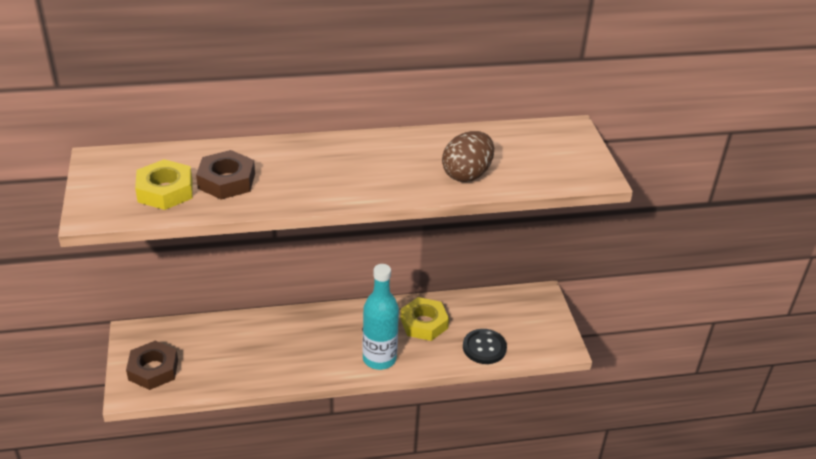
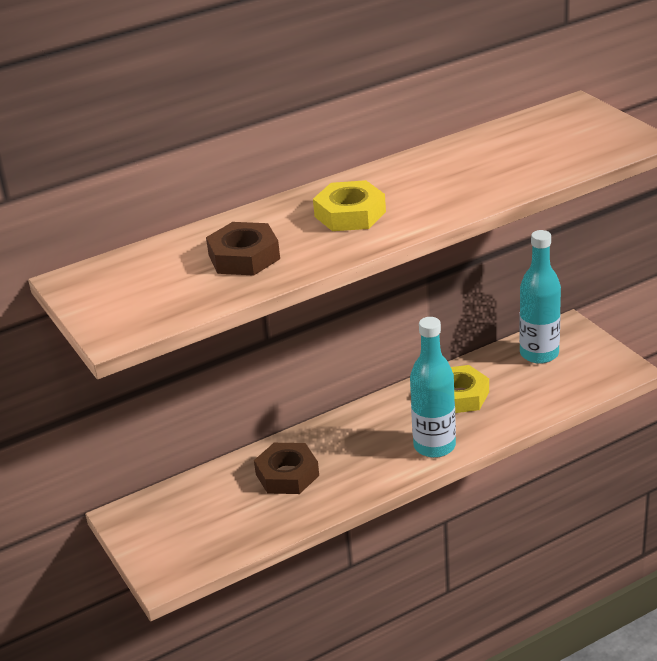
camera: 15 degrees left, 5 degrees down
brown nut [126,341,178,390] -> brown nut moved to [254,443,319,494]
yellow nut [135,159,193,210] -> yellow nut moved to [313,180,386,231]
brown egg [442,131,494,182] -> none
black button [463,329,507,364] -> none
none -> turquoise bottle [519,230,561,364]

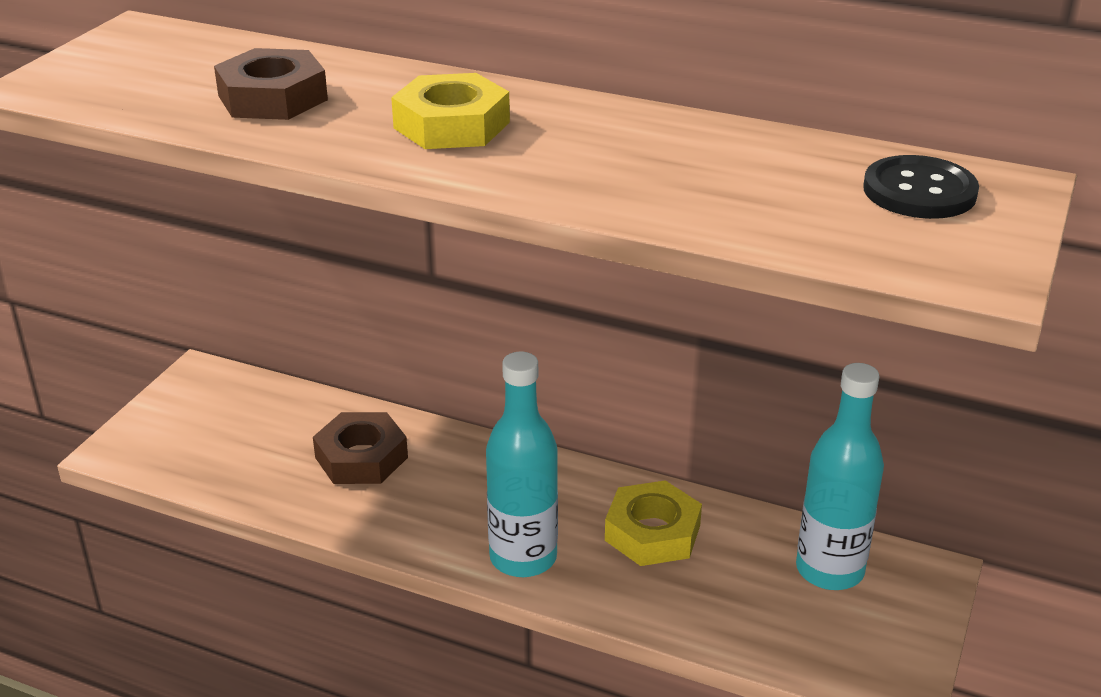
camera: 50 degrees right, 0 degrees up
none -> black button [863,155,979,219]

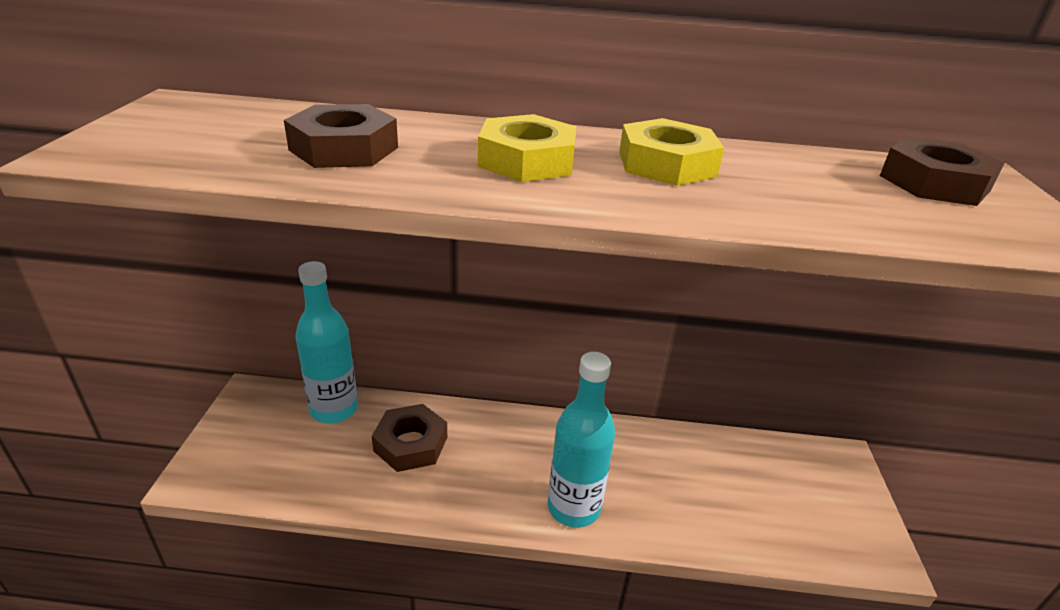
camera: 20 degrees left, 0 degrees up
yellow nut [605,480,702,566] -> yellow nut moved to [619,118,724,186]
turquoise bottle [796,363,884,590] -> turquoise bottle moved to [296,261,358,423]
black button [863,155,979,219] -> brown nut [880,136,1005,206]

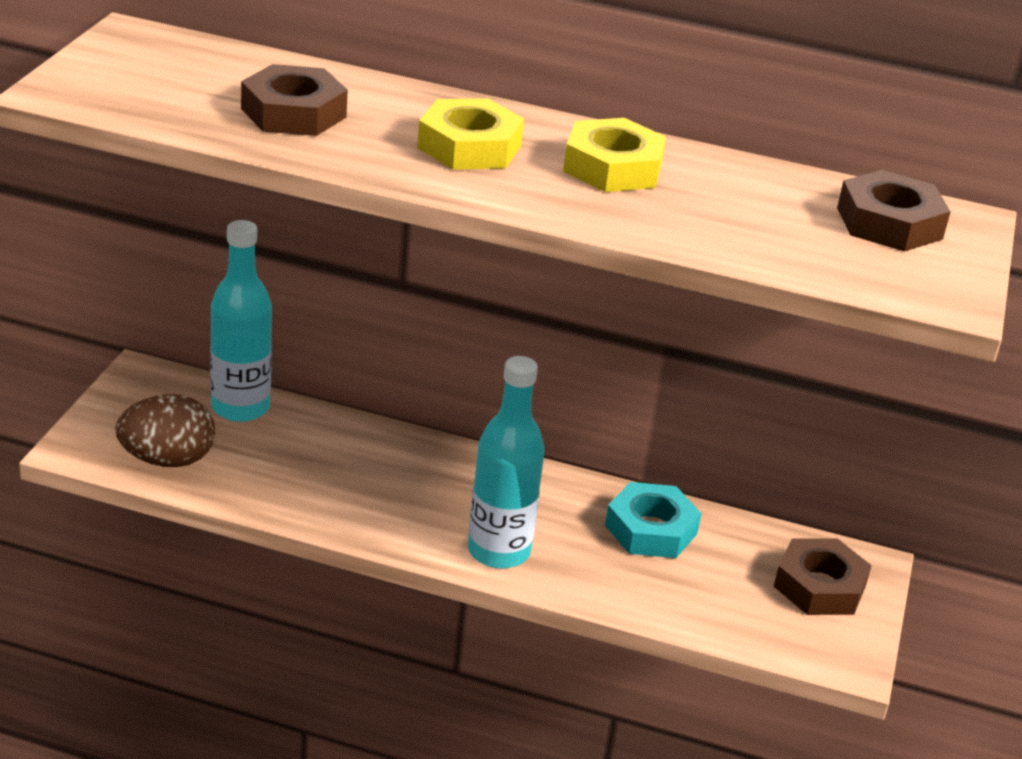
camera: 10 degrees right, 0 degrees up
brown nut [372,404,447,472] -> brown nut moved to [774,538,872,615]
none -> brown egg [115,394,215,467]
none -> turquoise nut [605,482,702,558]

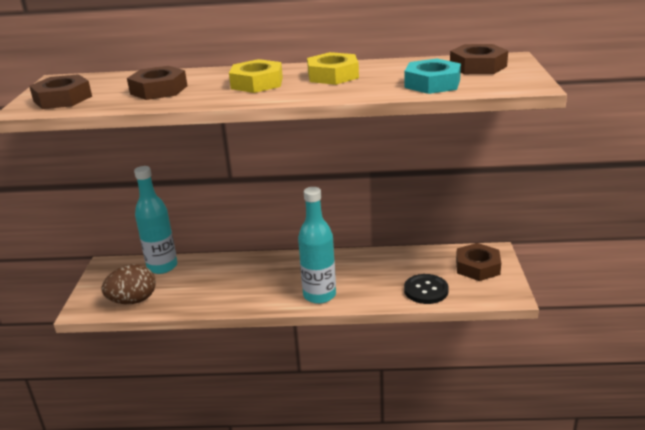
camera: 10 degrees left, 5 degrees down
turquoise nut [605,482,702,558] -> turquoise nut moved to [404,59,461,94]
none -> brown nut [29,74,92,109]
none -> black button [404,274,449,304]

